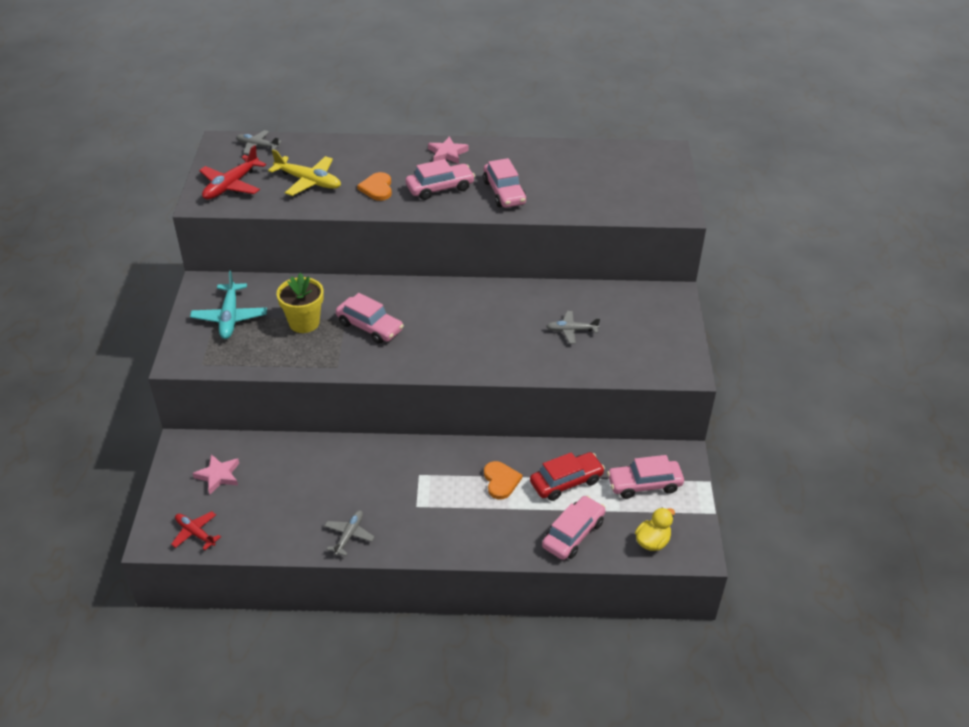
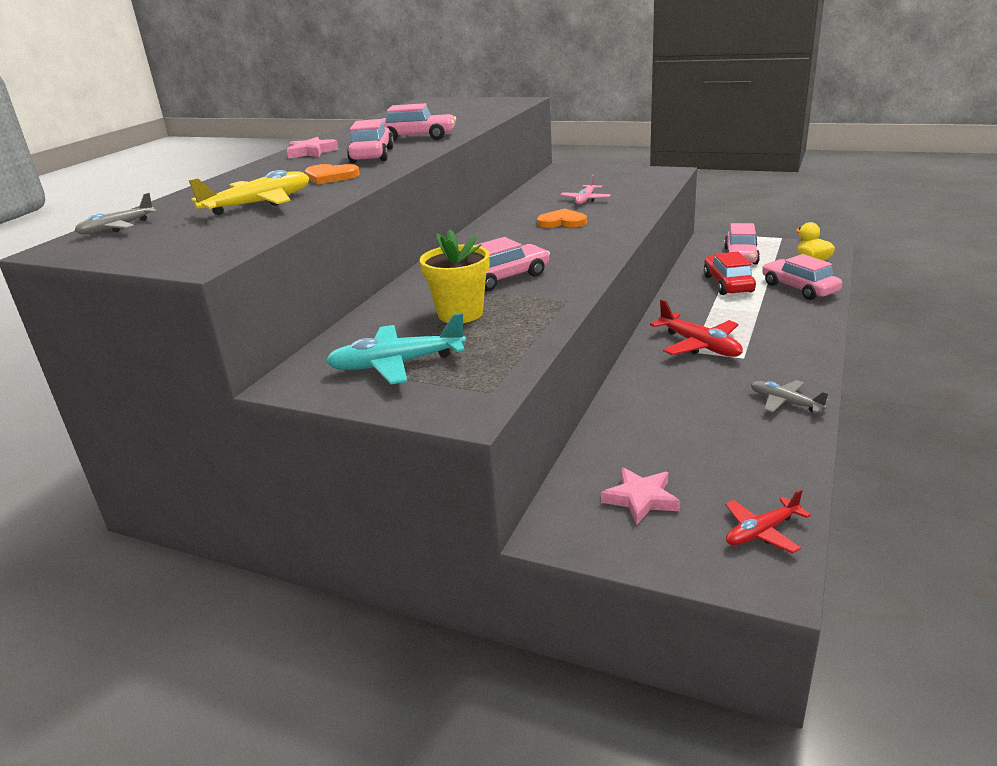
camera: 65 degrees left, 15 degrees down
turquoise plane [190,270,267,339] -> turquoise plane turned 150 degrees clockwise [325,313,466,384]
red plane [199,145,266,200] -> red plane moved to [650,299,743,357]
orange heart [484,461,522,499] -> orange heart moved to [537,209,587,228]
grey plane [546,311,600,344] -> pink plane [560,175,611,204]

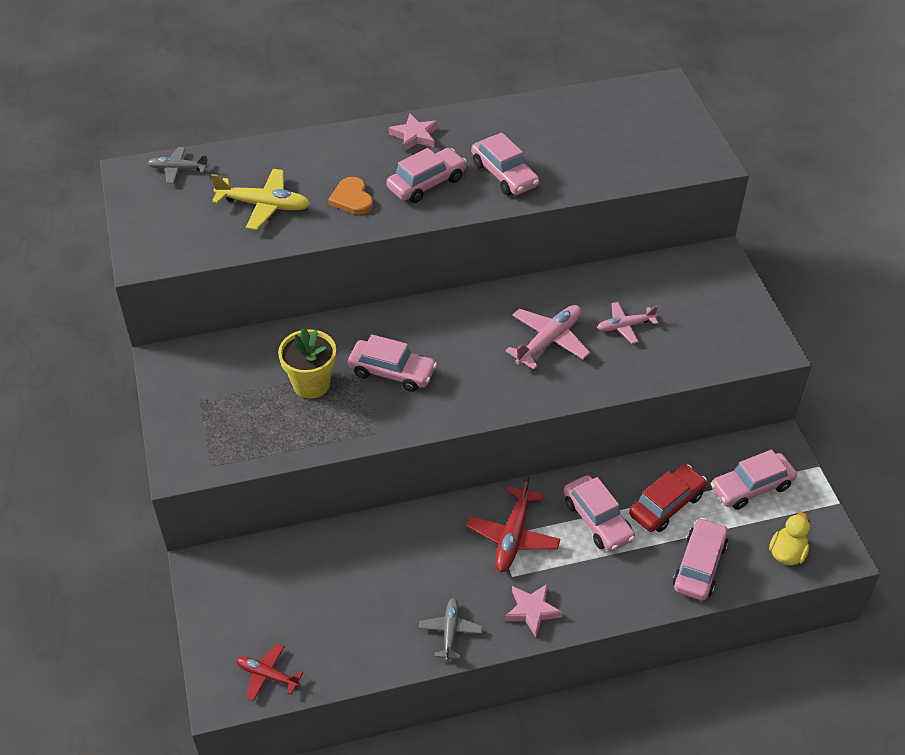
camera: 50 degrees right, 20 degrees up
turquoise plane [325,313,466,384] -> none
orange heart [537,209,587,228] -> pink plane [505,305,590,369]
pink star [601,467,680,525] -> pink star moved to [504,583,563,637]
none -> pink car [564,475,635,552]

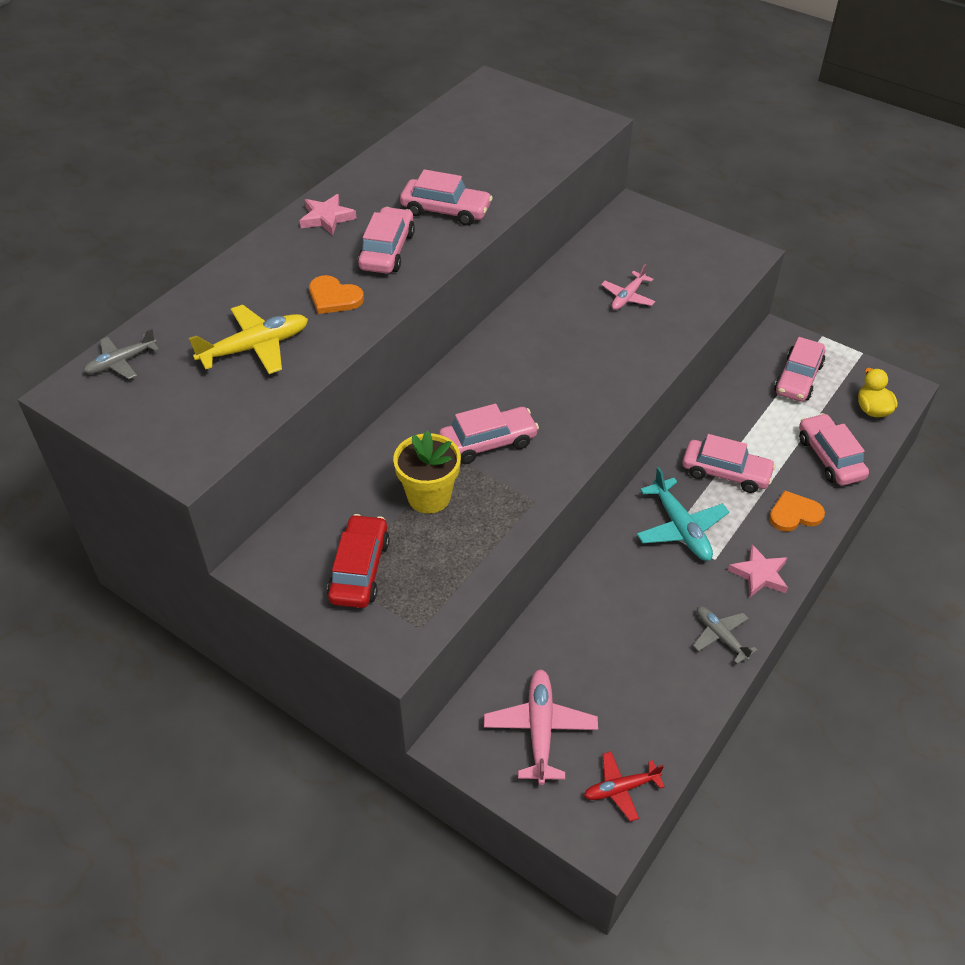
camera: 40 degrees left, 0 degrees up
red plane [466,476,561,572] -> turquoise plane [637,467,729,561]
pink plane [505,305,590,369] -> pink plane moved to [484,669,598,785]
red car [629,464,707,532] -> red car moved to [327,514,390,608]
none -> orange heart [769,490,825,532]

